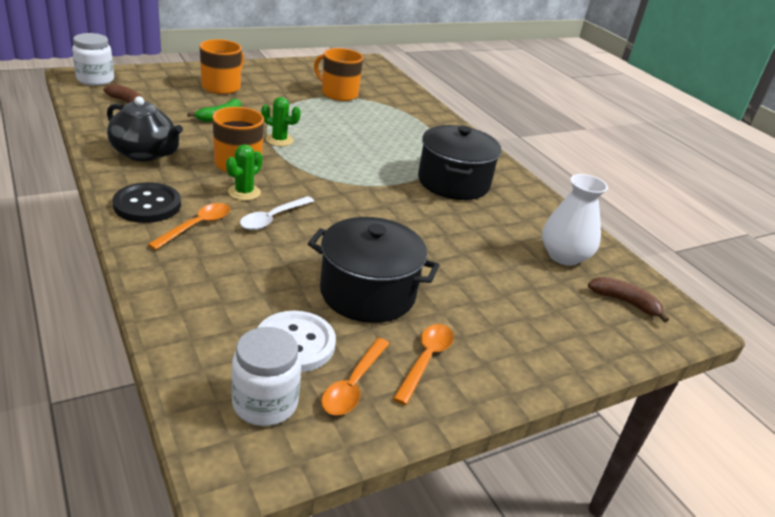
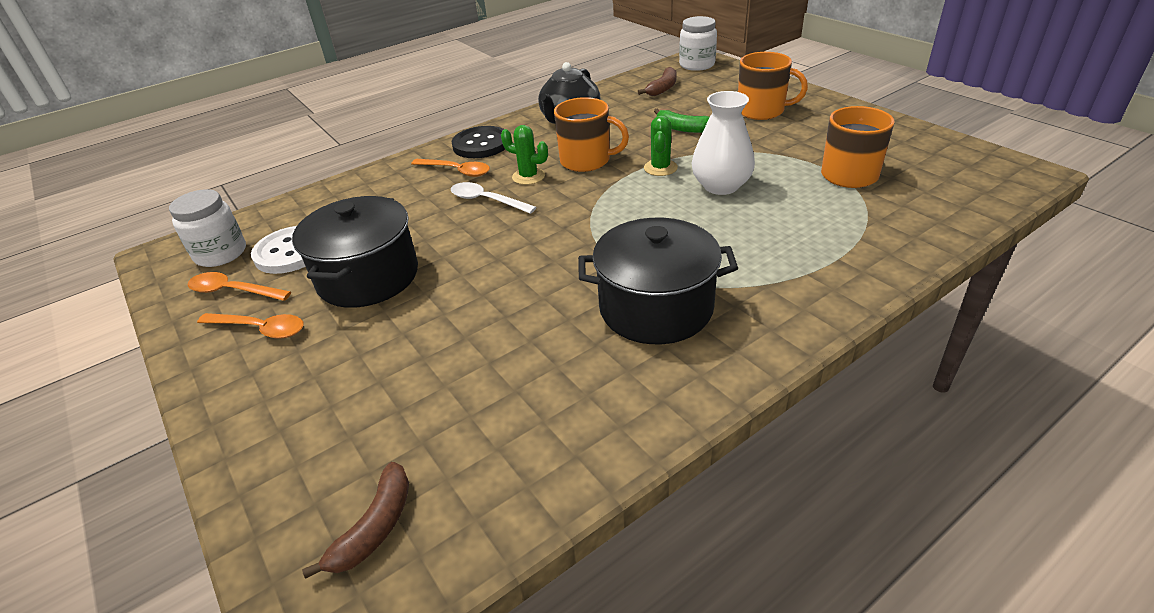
camera: 90 degrees right, 5 degrees up
white vase [542,174,608,266] -> white vase moved to [691,91,755,195]

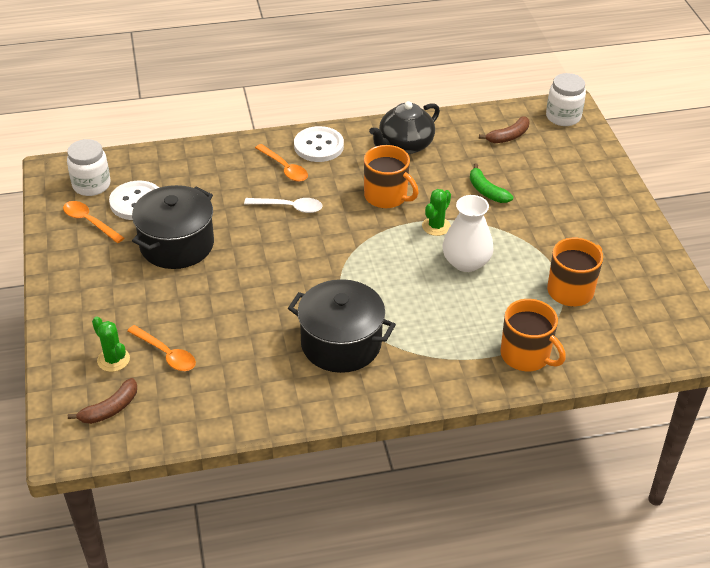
camera: 20 degrees right, 5 degrees up
orange spoon [197,313,304,339] -> orange spoon moved to [127,325,196,371]
black button [451,126,505,158] -> white button [294,126,344,162]
white spoon [451,182,536,214] -> white spoon turned 135 degrees clockwise [244,198,323,213]
green cactus [501,125,548,185] -> green cactus moved to [92,317,130,372]
orange mug [738,52,808,120] -> orange mug moved to [500,299,566,371]

